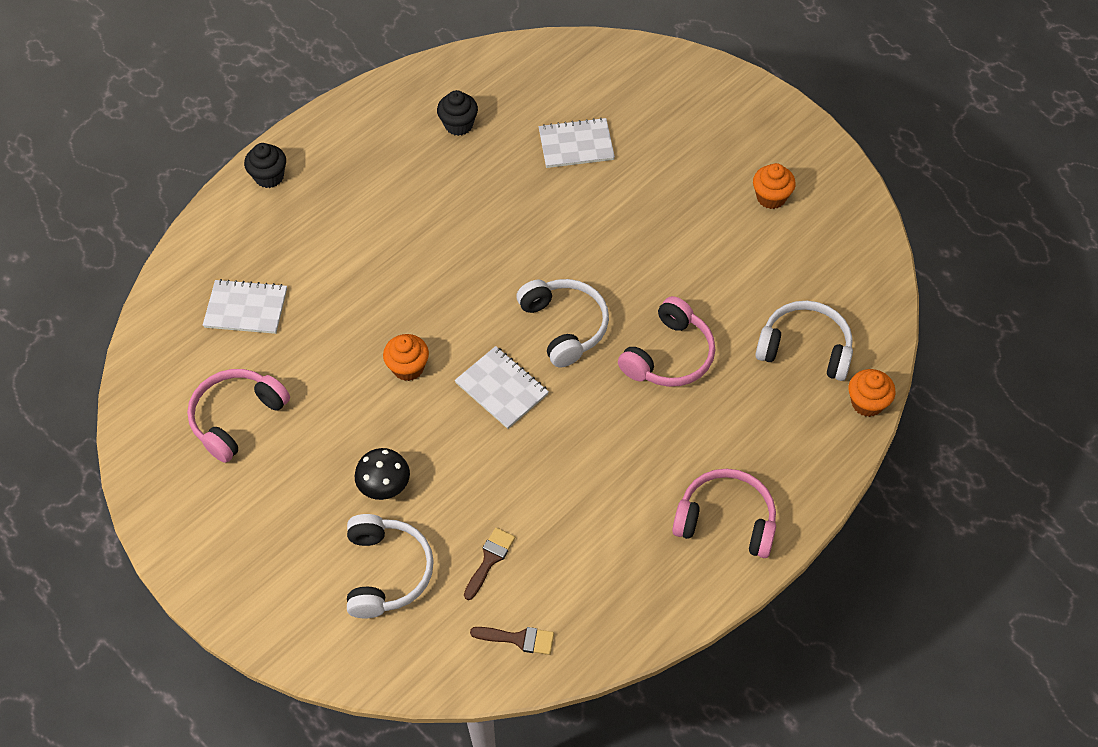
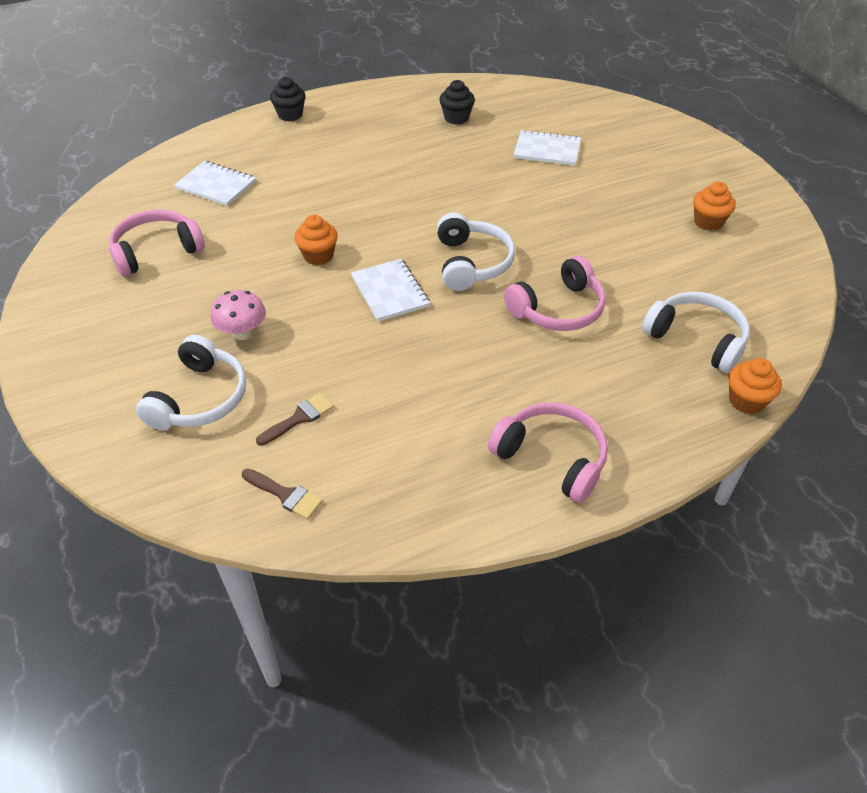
camera: 20 degrees right, 10 degrees down
black mushroom [355,448,410,500] -> pink mushroom [211,290,266,340]

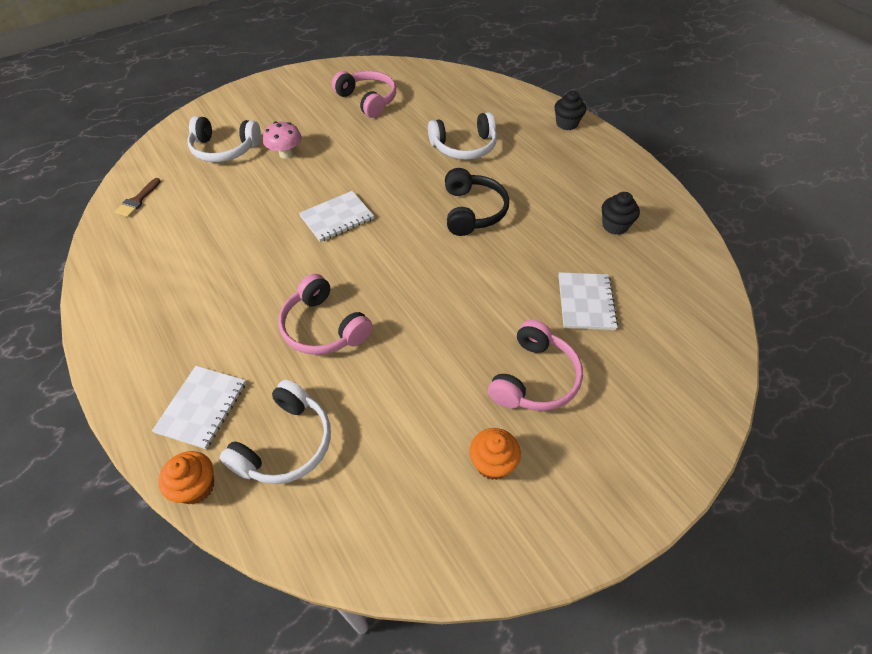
camera: 80 degrees right, 5 degrees up
white notebook [174,161,256,206] -> white notebook moved to [152,366,246,449]
brown brush [256,393,334,446] -> none
orange cupcake [294,215,338,265] -> none
white headphones [437,213,515,291] -> white headphones moved to [428,112,497,160]
pink headphones [488,403,608,503] -> pink headphones moved to [488,320,583,411]
none -> black headphones [445,168,509,236]

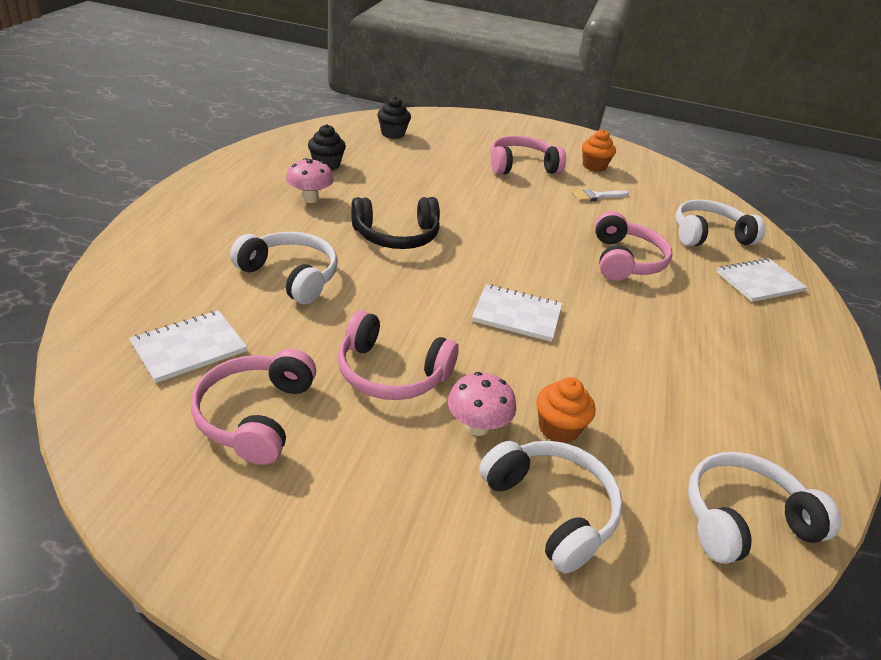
camera: 135 degrees left, 15 degrees down
brown brush [115,178,161,217] -> white headphones [688,452,841,564]
orange cupcake [158,451,214,504] -> orange cupcake moved to [536,377,595,444]
black headphones [445,168,509,236] -> black headphones turned 150 degrees counterclockwise [351,197,440,249]
black cupcake [554,91,586,130] -> black cupcake moved to [377,96,411,139]
white notebook [559,272,618,330] -> white notebook moved to [129,310,247,383]
none -> pink mushroom [286,158,334,203]
none -> pink headphones [337,310,459,400]
none -> white brush [572,189,629,201]

